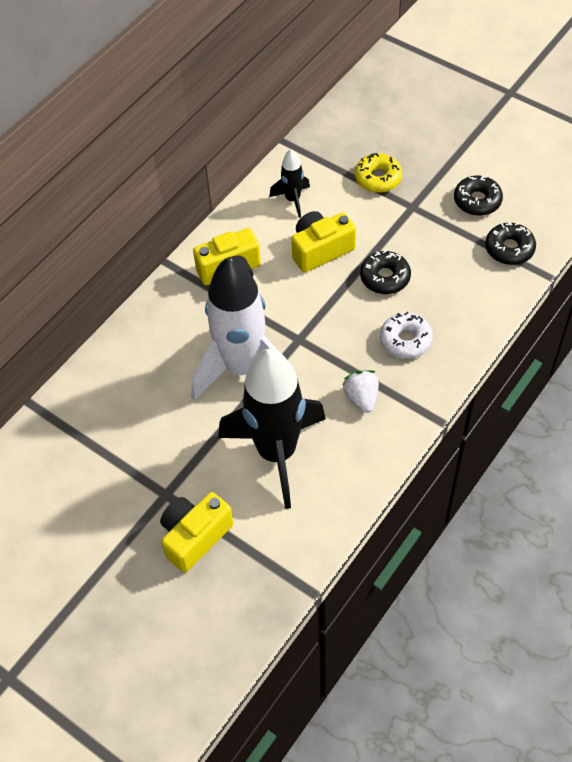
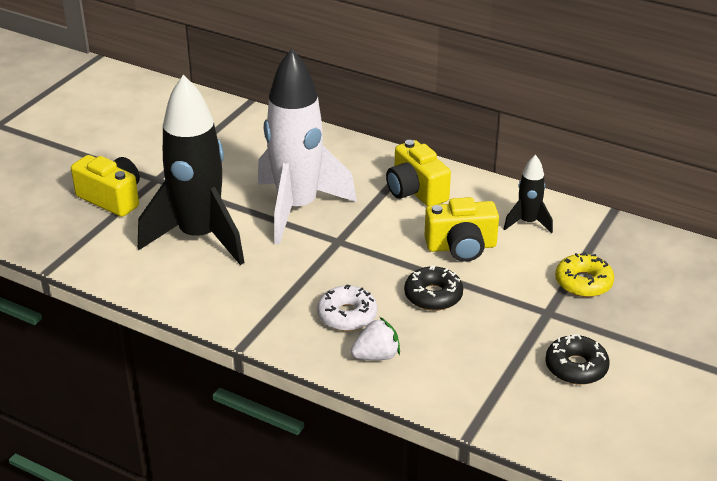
camera: 80 degrees right, 20 degrees down
yellow camera [291,211,356,273] -> yellow camera turned 120 degrees clockwise [424,197,499,262]
white strawberry [342,370,379,413] -> white strawberry moved to [351,317,400,360]
black donut [485,222,536,265] -> none

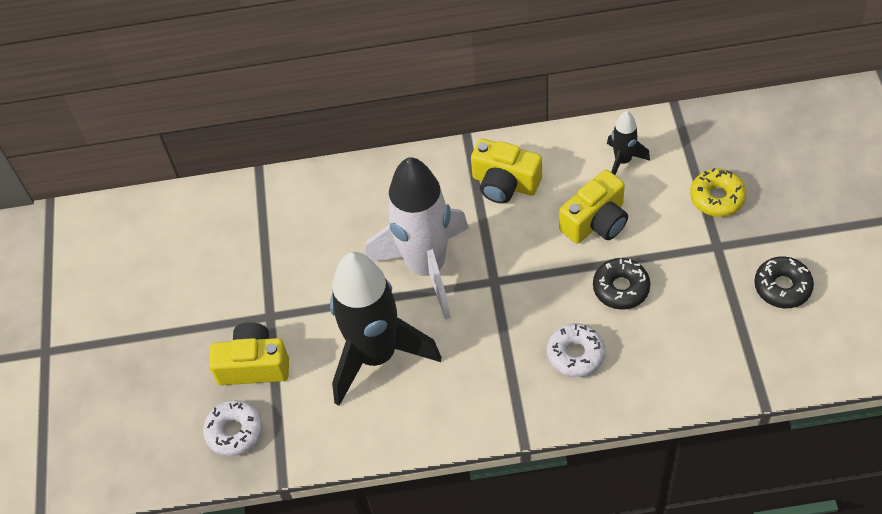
camera: 30 degrees left, 20 degrees up
white strawberry [351,317,400,360] -> none
none -> white donut [203,400,263,457]

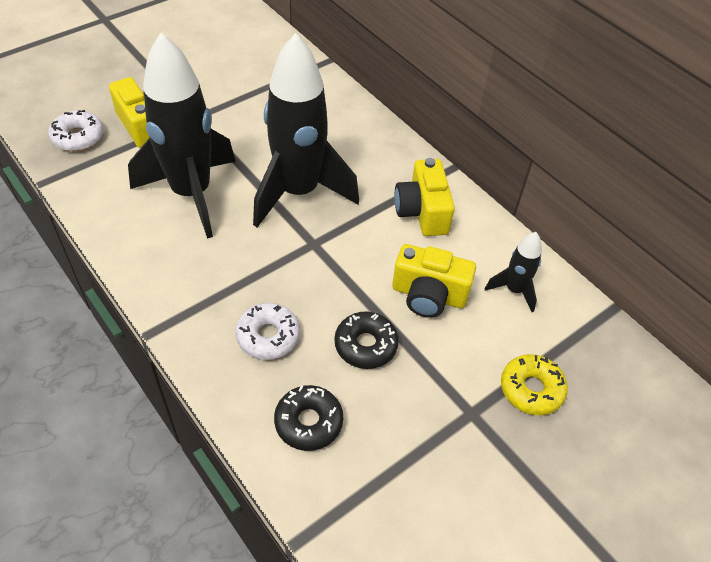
camera: 50 degrees right, 5 degrees down
white rocket [366,157,469,320] -> black rocket [253,33,359,228]
black donut [754,256,814,308] -> black donut moved to [274,385,343,451]

